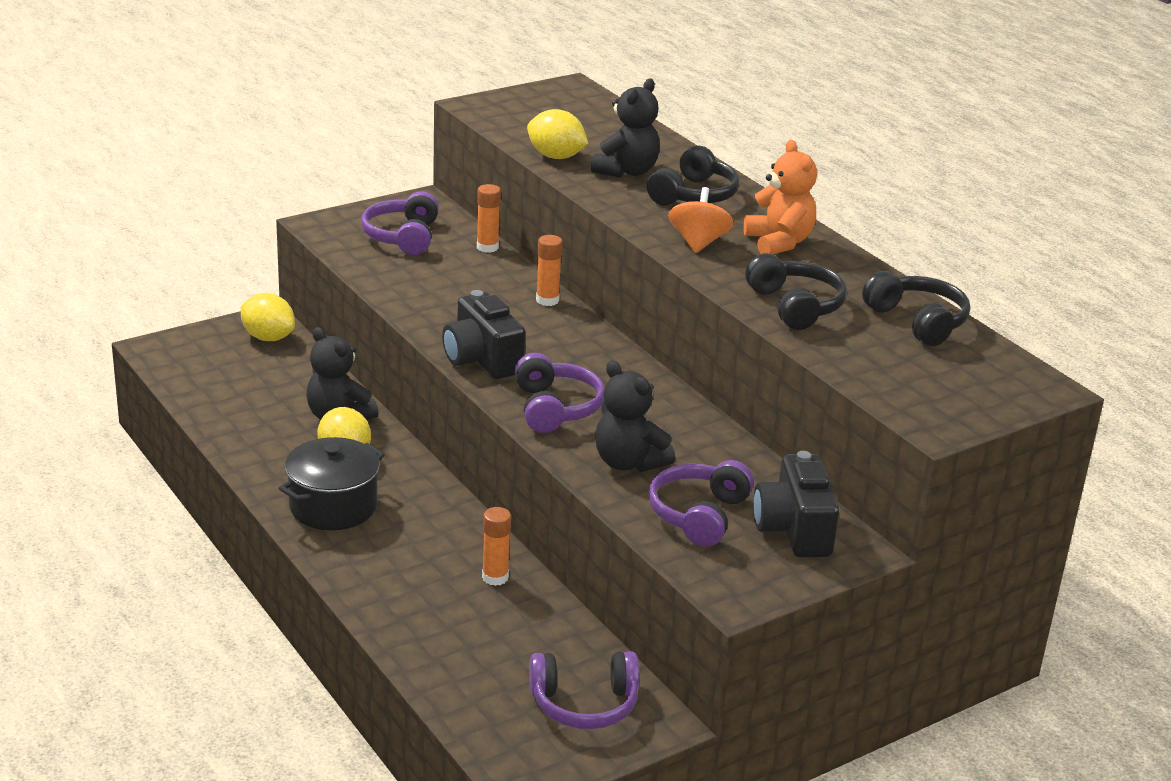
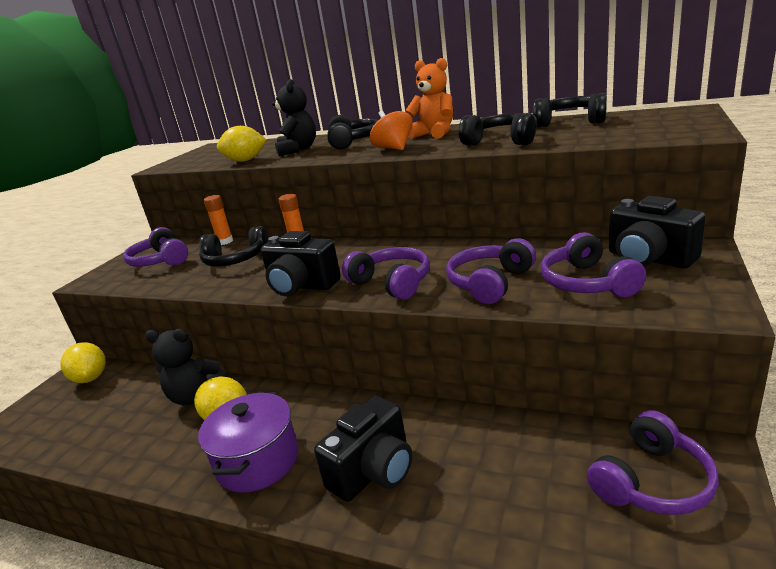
camera: 30 degrees left, 5 degrees down
yellow lemon [241,293,295,341] -> yellow lemon turned 60 degrees clockwise [60,342,106,383]
black pot [279,437,385,530] -> purple pot [198,392,298,493]
orange glue stick [482,507,511,586] -> none
black teddy bear [595,361,675,472] -> purple headphones [446,238,536,304]
none -> black headphones [199,226,268,267]
none -> black camera [314,396,412,502]

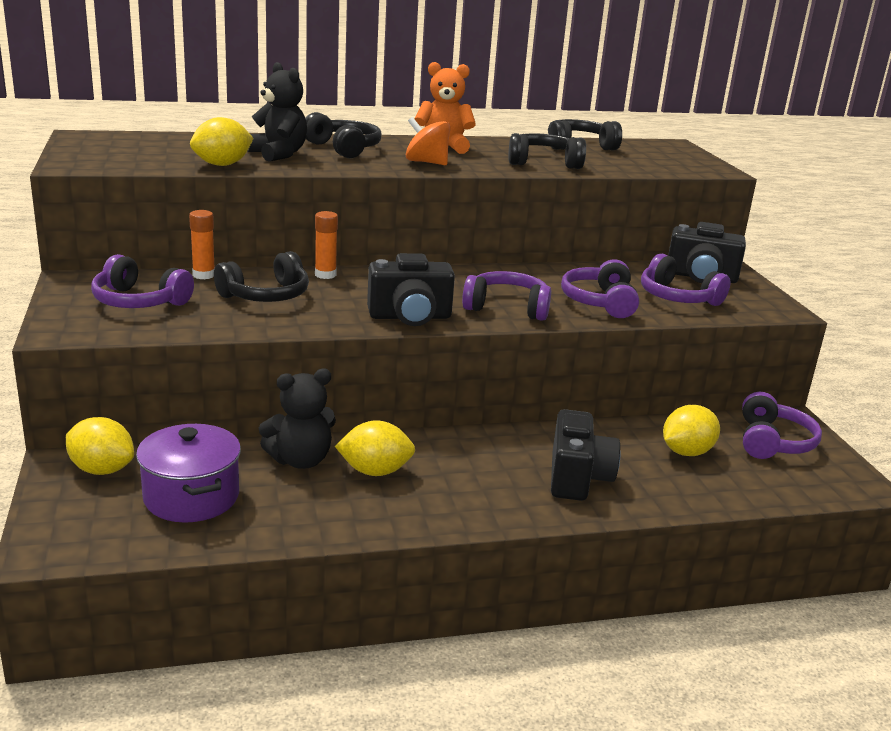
camera: 40 degrees left, 0 degrees up
purple pot [198,392,298,493] -> purple pot moved to [136,424,241,523]
none -> yellow lemon [663,405,720,456]

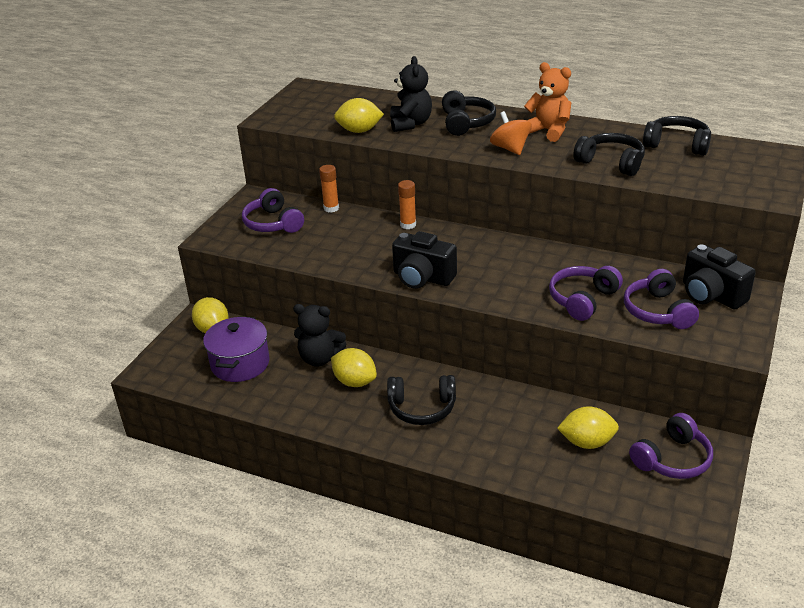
camera: 40 degrees right, 10 degrees up
black headphones [214,251,309,302] -> black headphones moved to [387,375,456,425]
purple headphones [462,271,551,321] -> none
black camera [551,409,620,501] -> none

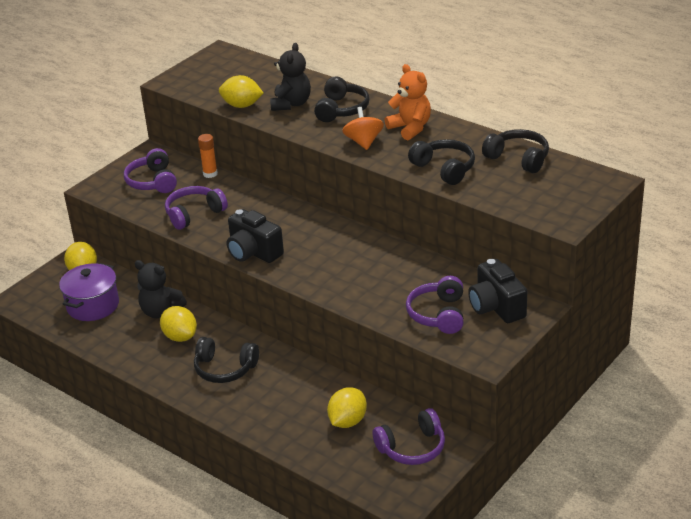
camera: 15 degrees right, 0 degrees up
orange glue stick [398,180,416,229] -> none
purple headphones [549,266,623,321] -> purple headphones moved to [165,186,228,230]
yellow lemon [557,406,619,449] -> yellow lemon turned 75 degrees counterclockwise [327,387,367,428]

